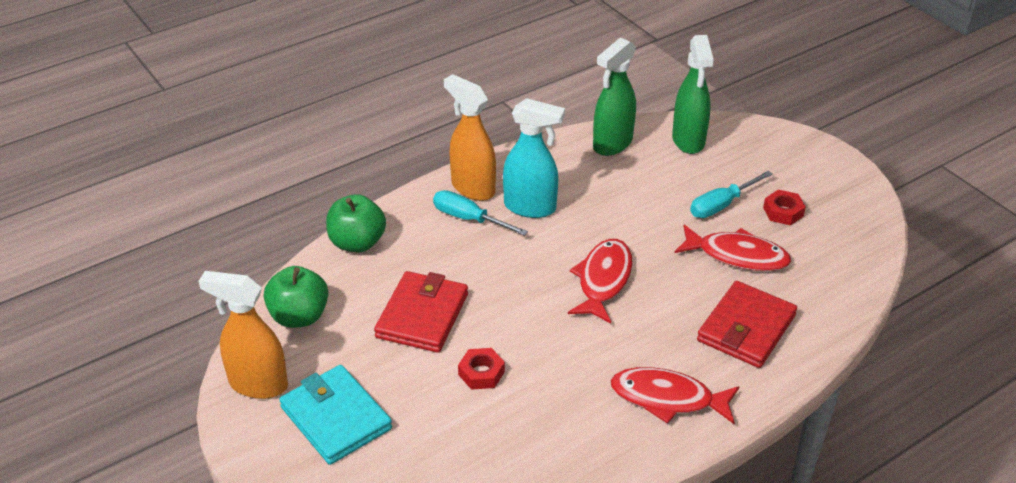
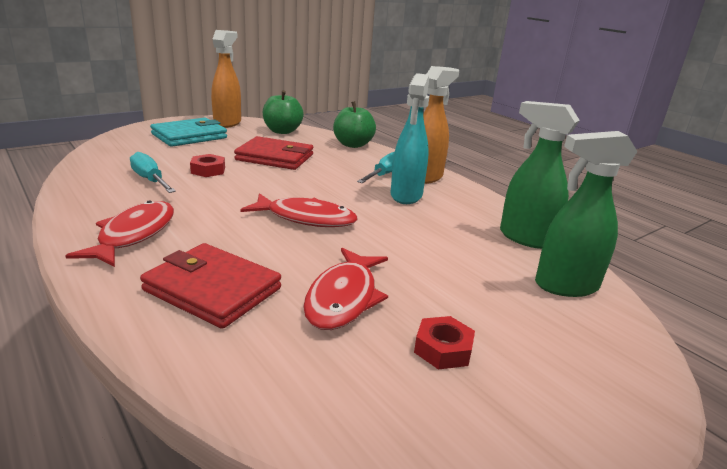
camera: 85 degrees right, 15 degrees down
turquoise screwdriver [690,171,773,218] -> turquoise screwdriver moved to [130,152,176,193]

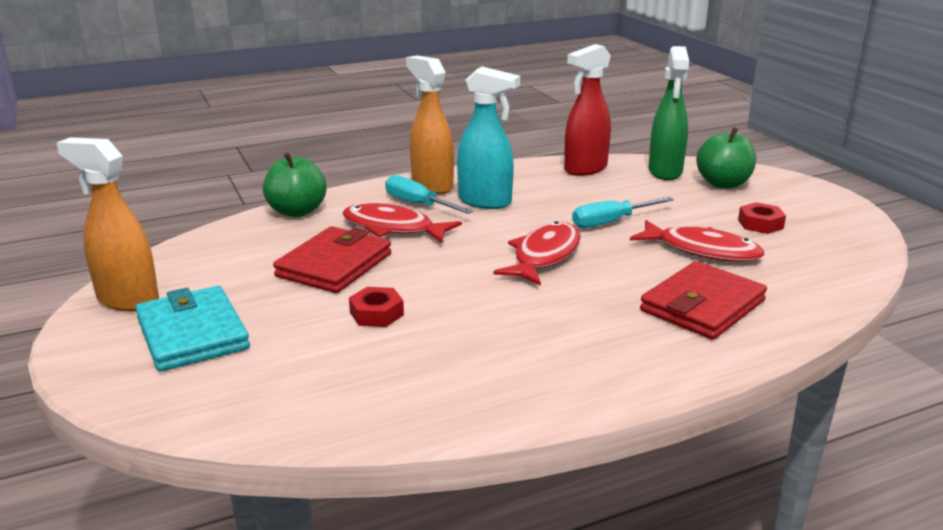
camera: 75 degrees left, 0 degrees up
red fish [65,200,174,267] -> red fish moved to [342,203,462,243]
turquoise screwdriver [130,152,176,193] -> turquoise screwdriver moved to [572,197,674,228]
green apple [263,90,304,134] -> green apple moved to [696,127,756,189]
green spray bottle [500,101,580,249] -> red spray bottle [564,44,611,176]

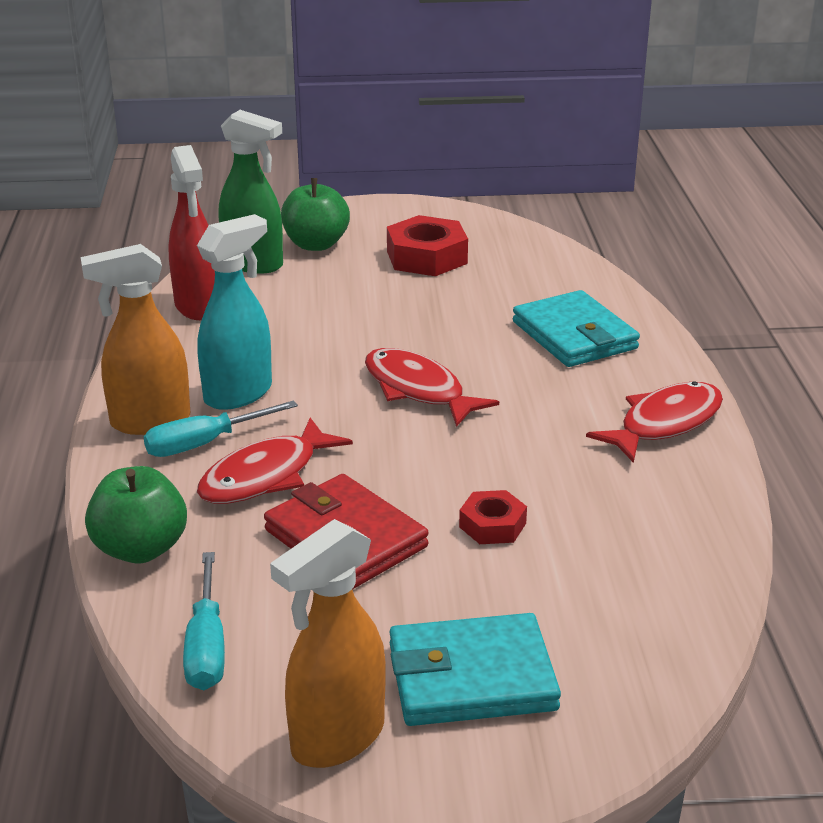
camera: 70 degrees left, 5 degrees up
turquoise screwdriver [572,197,674,228] -> turquoise screwdriver moved to [183,552,225,690]
red fish [630,220,765,262] -> red fish moved to [586,381,723,463]
red wallet [640,261,767,340] -> turquoise wallet [513,290,640,367]
red nut [738,202,786,234] -> red nut [387,215,468,276], size x1.74

